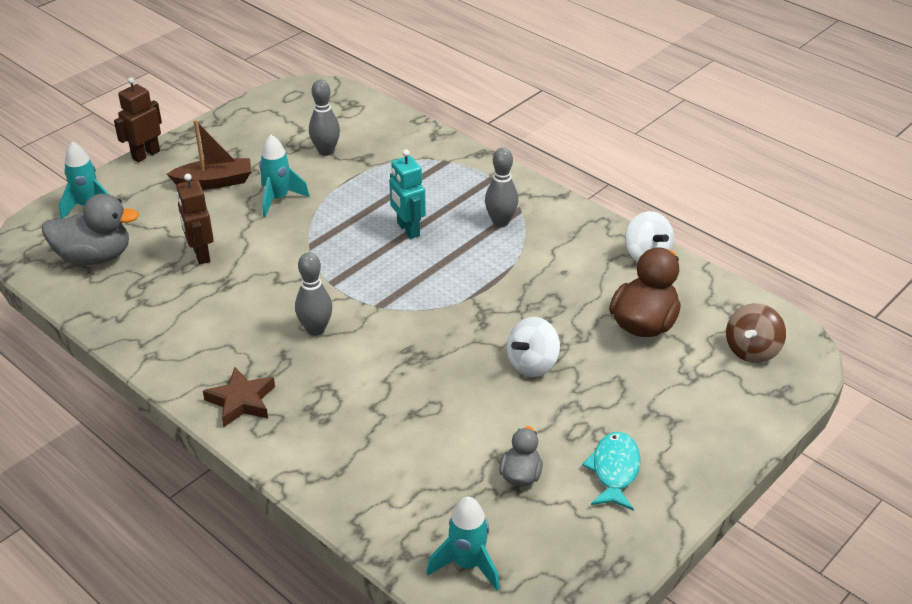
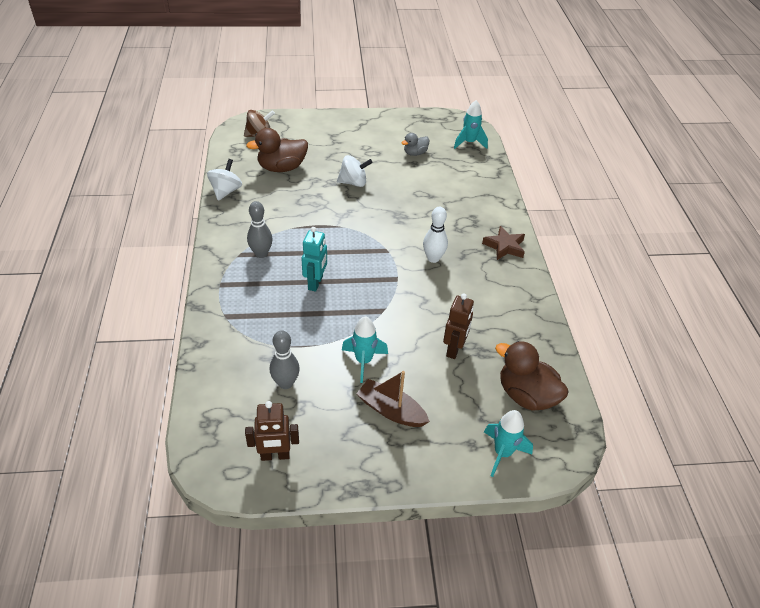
camera: 140 degrees left, 5 degrees up
grey duck [42,193,139,265] -> brown duck [495,341,569,411]
brown robot [114,77,162,162] -> brown robot moved to [245,401,299,461]
grey bowling pin [295,252,332,336] -> white bowling pin [423,207,448,263]
turquoise fish [582,432,640,511] -> none

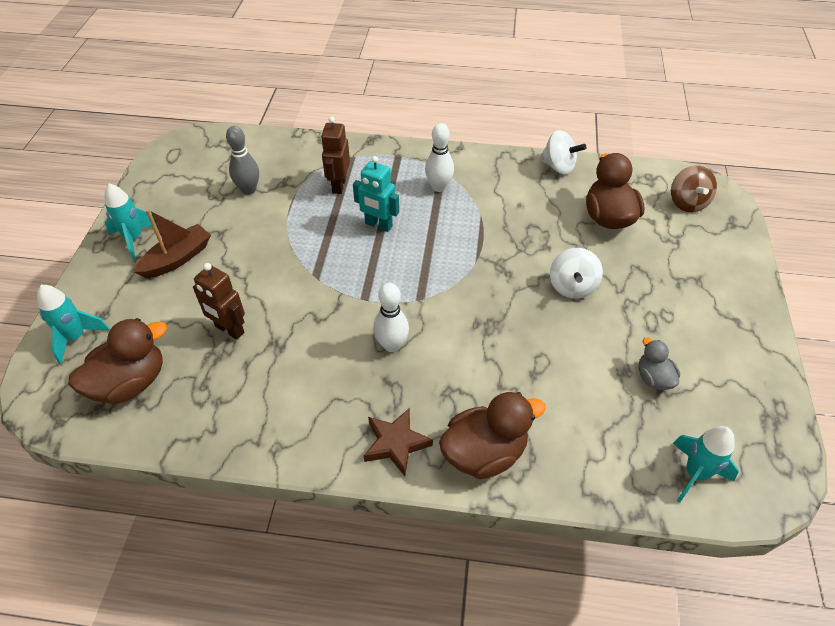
camera: 105 degrees right, 5 degrees up
brown robot [245,401,299,461] -> brown robot moved to [321,116,350,194]
grey bowling pin [247,201,273,258] -> white bowling pin [425,123,454,192]
turquoise rocket [342,316,388,383] -> turquoise rocket moved to [105,183,157,260]
none -> brown duck [439,392,546,479]

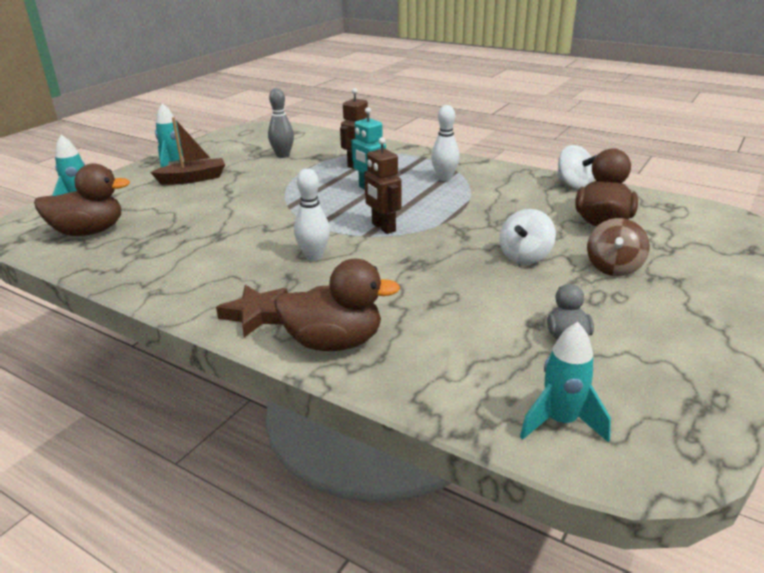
camera: 25 degrees right, 20 degrees down
brown robot [193,263,245,340] -> brown robot moved to [364,137,401,234]
brown spinning top [671,165,717,212] -> brown spinning top moved to [587,218,650,276]

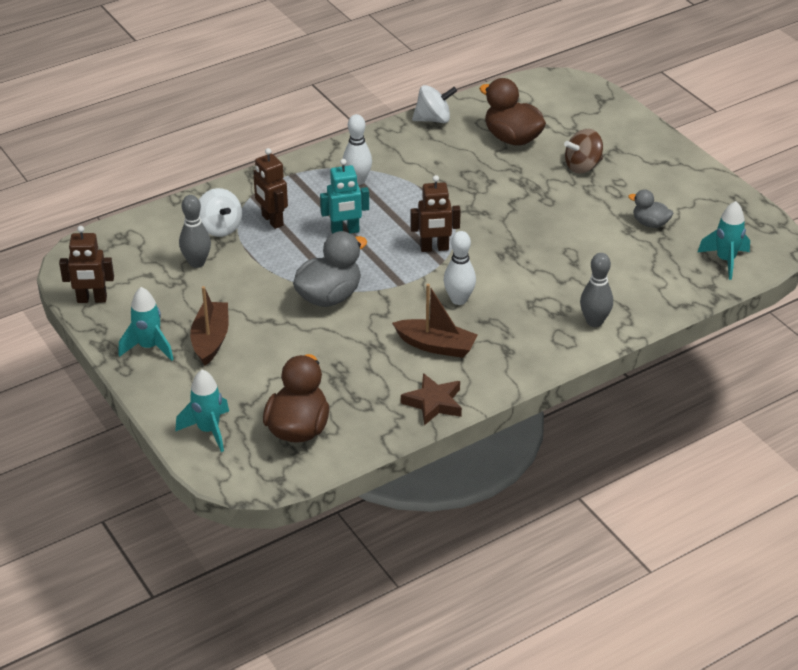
camera: 65 degrees left, 10 degrees up
brown star [216,285,288,337] -> brown star moved to [401,373,462,425]
brown duck [274,259,400,351] -> grey bowling pin [580,253,613,327]
white spinning top [500,209,556,265] -> white spinning top moved to [199,188,242,237]
brown spinning top [587,218,650,276] -> brown spinning top turned 105 degrees clockwise [564,129,603,173]
none -> brown robot [59,226,114,303]
none -> grey duck [293,231,367,307]
none -> brown boat [392,284,477,358]

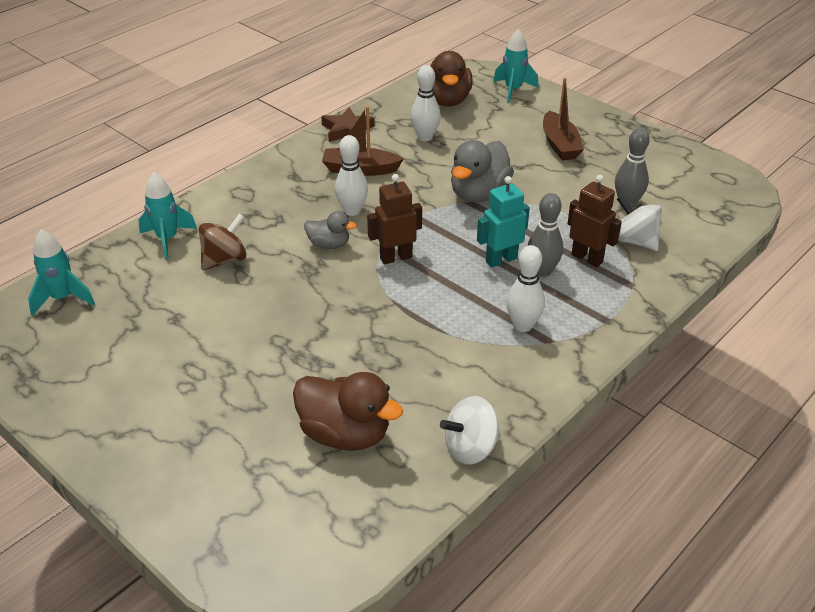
camera: 165 degrees right, 0 degrees up
brown robot [59,226,114,303] -> none
turquoise rocket [118,287,174,361] -> turquoise rocket moved to [139,172,197,260]
brown spinning top [564,129,603,173] -> brown spinning top moved to [199,214,246,270]
grey bowling pin [580,253,613,327] -> grey bowling pin moved to [528,193,563,277]
grey duck [628,189,673,228] -> grey duck moved to [304,211,357,249]
none -> white bowling pin [411,65,441,141]

